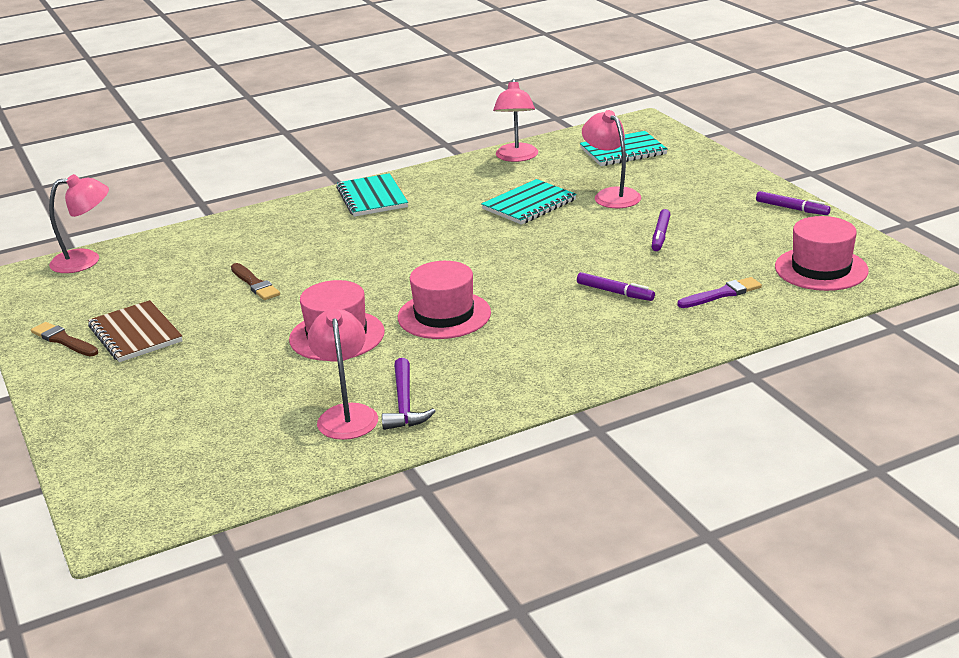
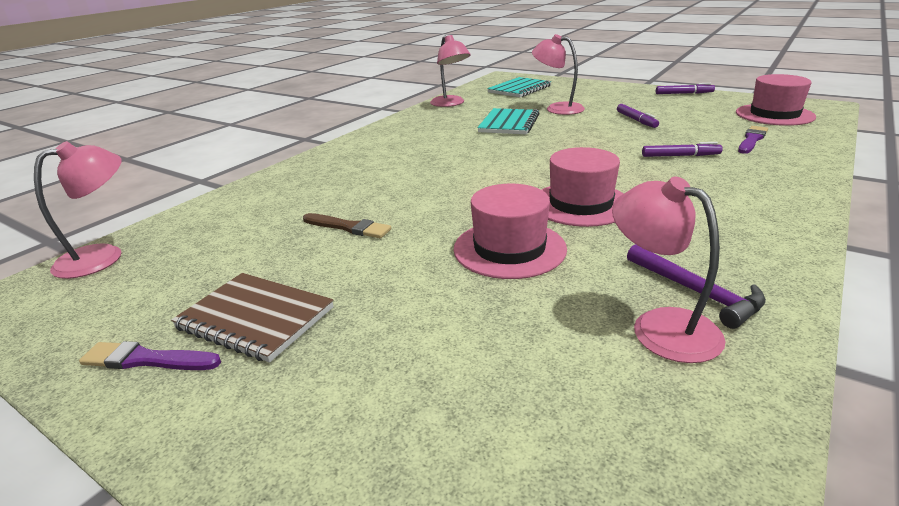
camera: 30 degrees left, 0 degrees up
brown brush [31,322,98,357] -> purple brush [79,341,221,370]
turquoise notebook [336,173,408,217] -> none

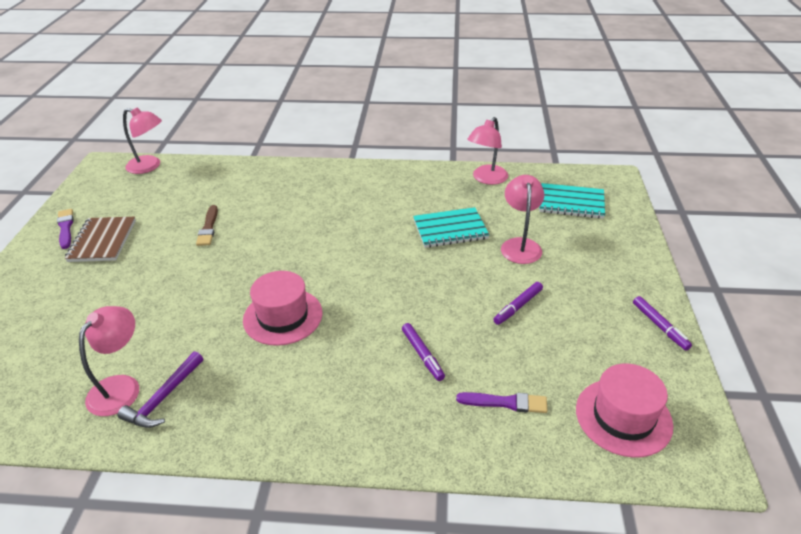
camera: 60 degrees right, 10 degrees up
pink hat [453,184,567,279] -> none

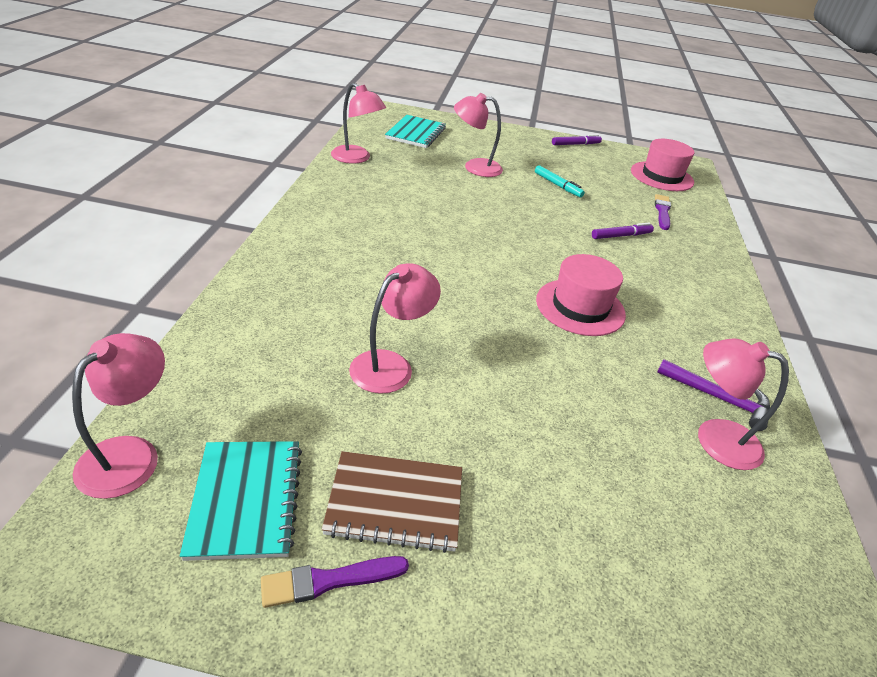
camera: 90 degrees left, 0 degrees up
brown brush [196,205,218,246] -> pink lamp [349,263,441,394]
turquoise notebook [413,207,489,248] -> turquoise notebook moved to [180,441,302,561]
purple marker [493,282,543,325] -> turquoise marker [535,165,585,197]

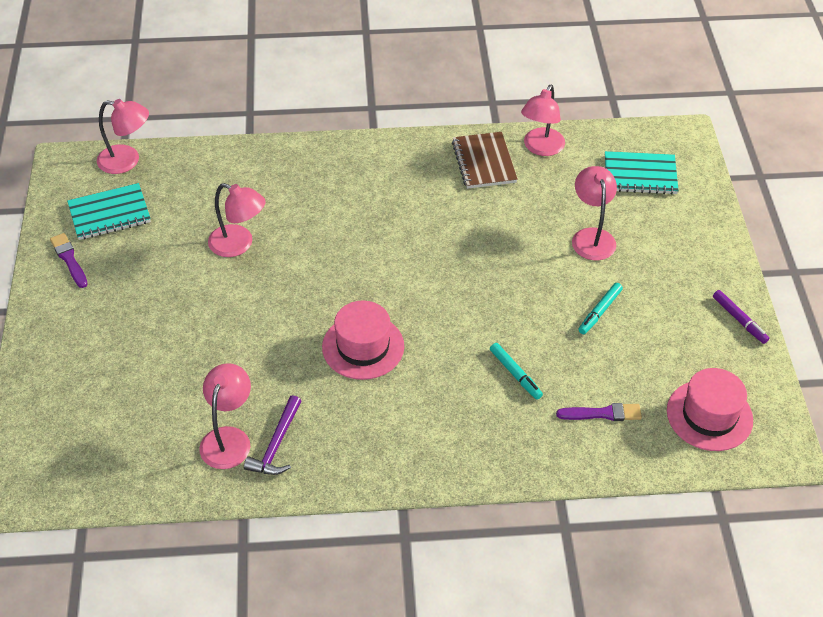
camera: 80 degrees right, 10 degrees up
brown notebook [322,451,462,553] -> brown notebook moved to [452,132,518,189]
purple marker [592,223,654,239] -> turquoise marker [490,343,543,400]

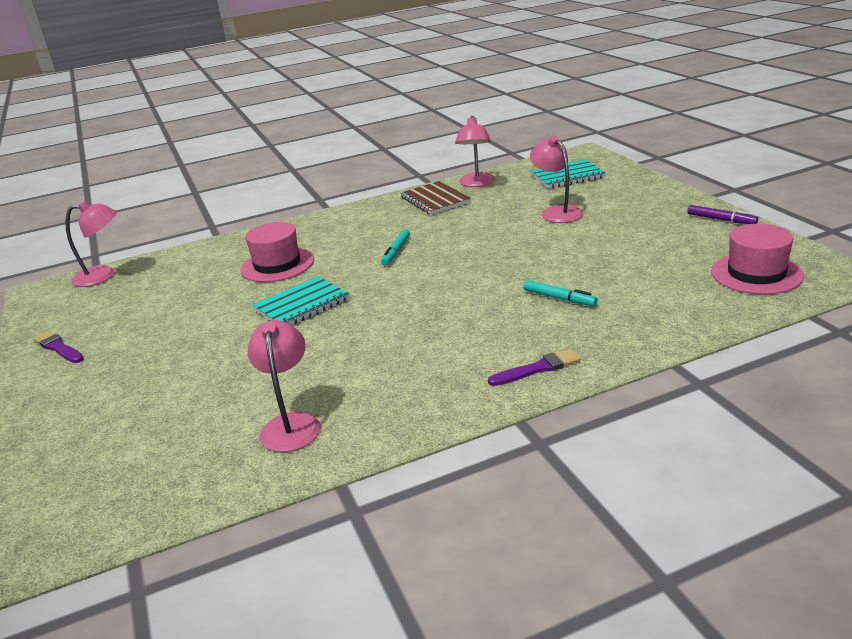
camera: 15 degrees left, 20 degrees down
turquoise notebook [67,183,151,240] -> turquoise notebook moved to [252,276,349,325]
pink lamp [208,183,266,257] -> none
purple hammer [244,395,301,475] -> none
pink hat [322,301,404,380] -> pink hat moved to [240,222,314,282]
purple brush [556,403,642,421] -> purple brush moved to [488,349,581,386]
turquoise marker [578,283,623,334] -> turquoise marker moved to [381,229,410,265]

